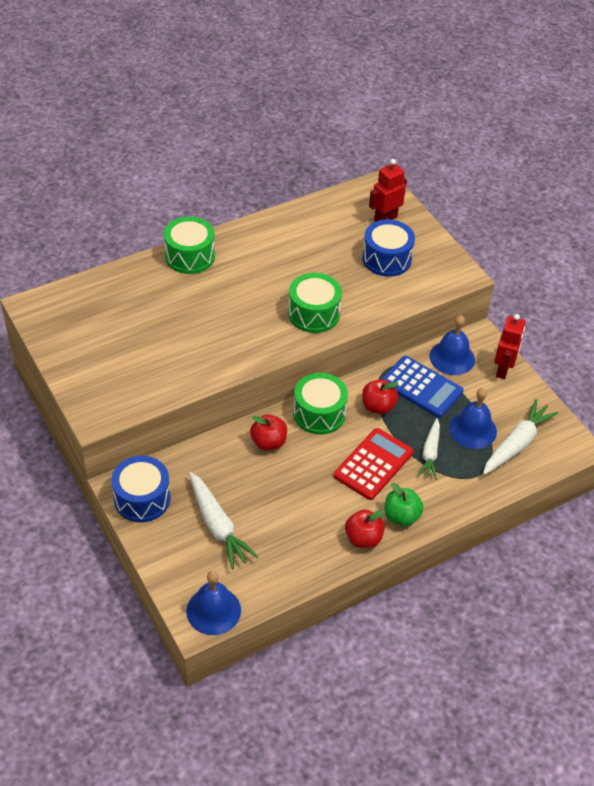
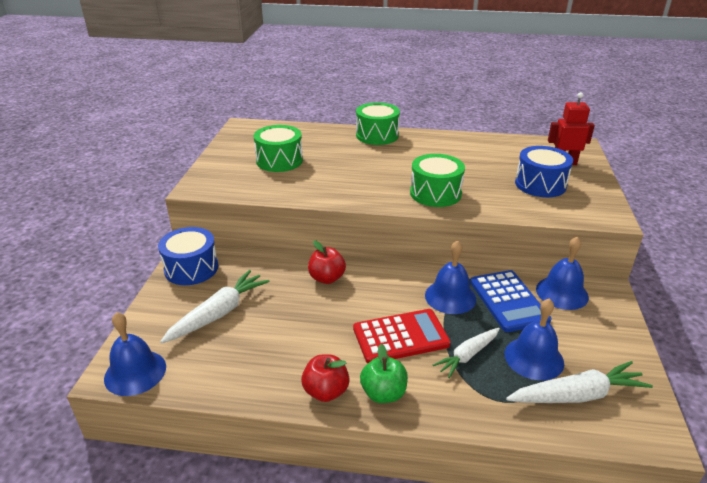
camera: 40 degrees right, 15 degrees down
white carrot [189,472,259,569] -> white carrot turned 150 degrees counterclockwise [160,270,270,343]
green drum [293,373,348,434] -> green drum moved to [254,125,303,172]
red apple [362,379,399,414] -> blue bell [425,240,476,314]
red robot [494,314,525,379] -> none

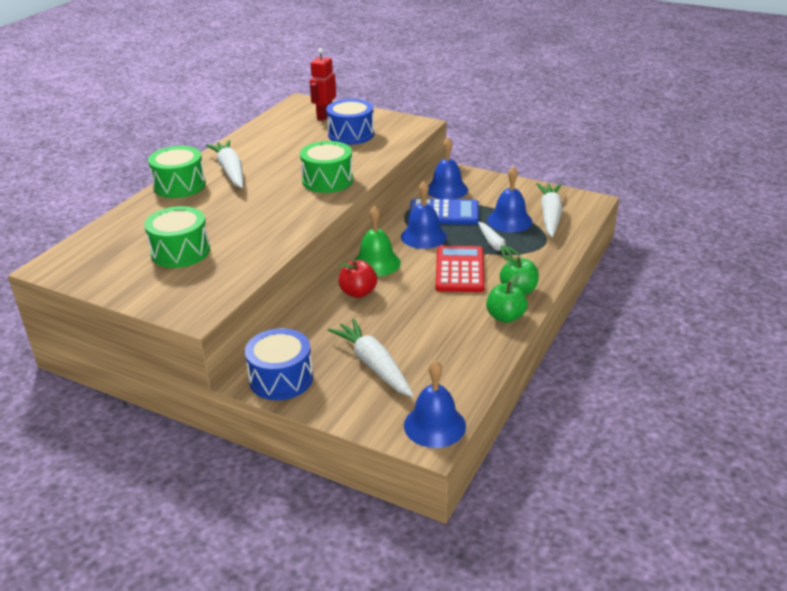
camera: 70 degrees left, 0 degrees up
red apple [301,354,350,402] -> green apple [486,274,527,323]
none -> white carrot [206,140,243,188]
none -> green bell [354,206,401,276]

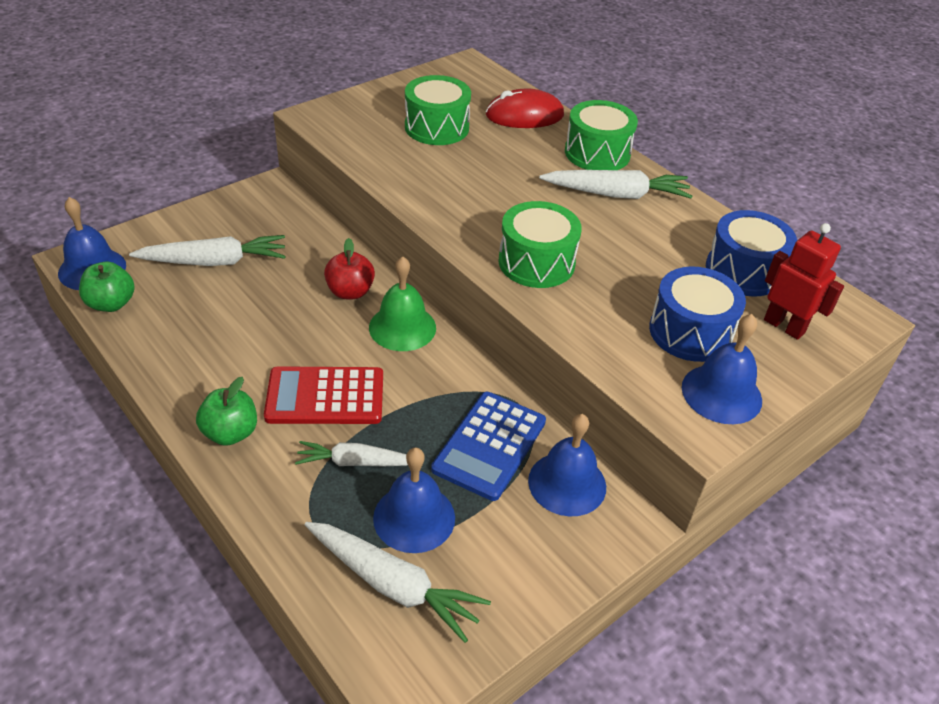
camera: 110 degrees right, 10 degrees up
blue drum [245,328,313,400] -> blue drum moved to [706,210,797,297]
blue bell [401,181,447,249] -> blue bell moved to [682,314,762,424]
red calculator [436,246,485,292] -> red calculator turned 150 degrees clockwise [264,366,383,424]
green apple [486,274,527,323] -> green apple moved to [79,262,135,312]
none -> red mouse [486,89,564,128]

